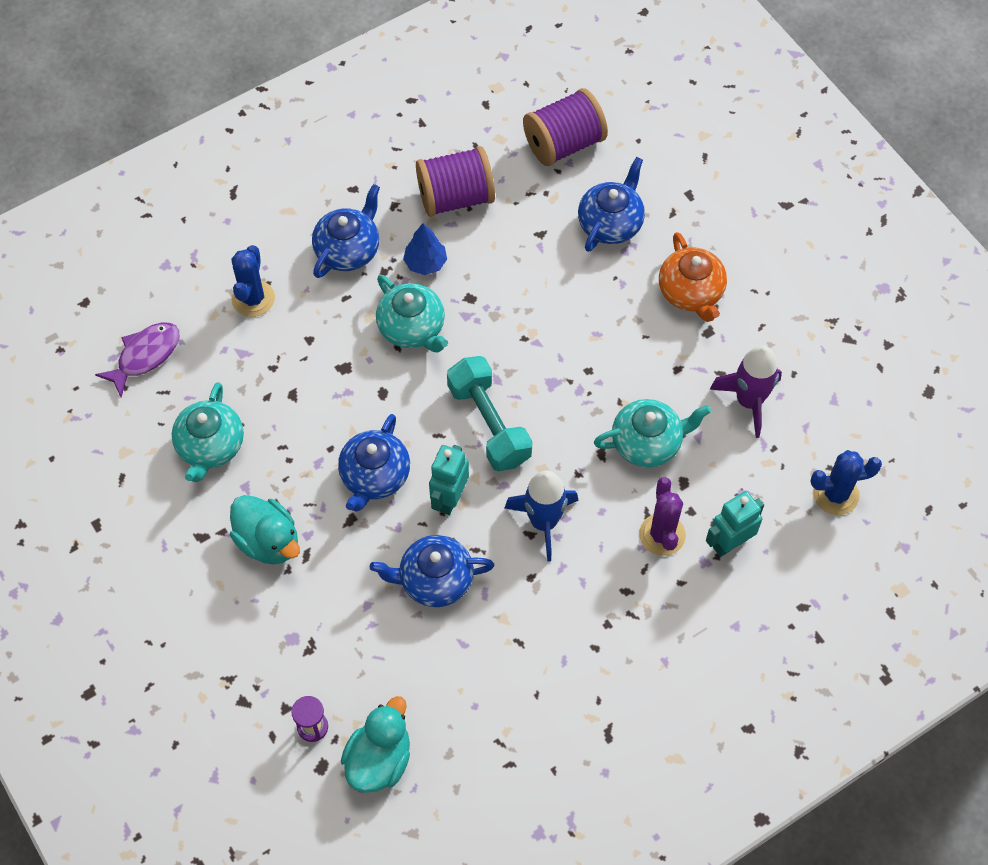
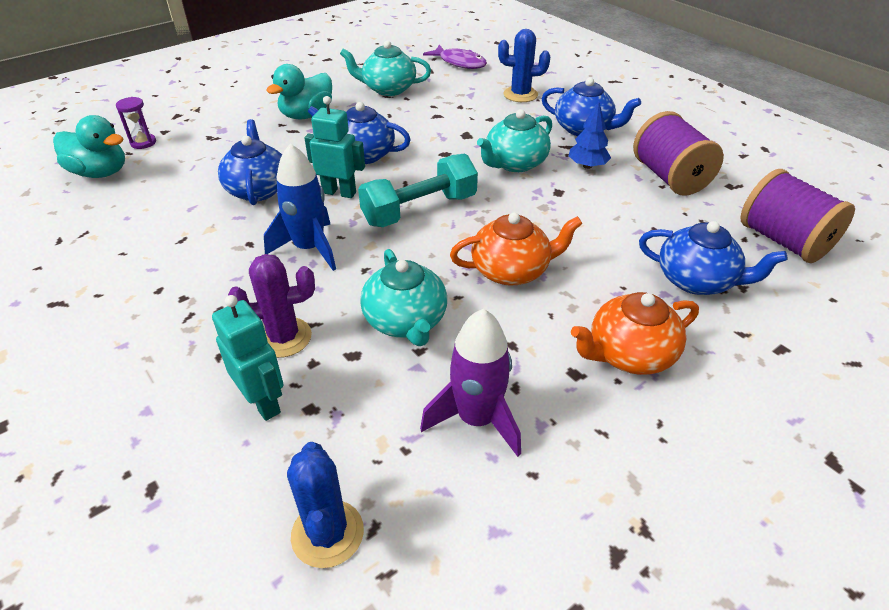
camera: 85 degrees right, 20 degrees down
none -> orange teapot [450,212,583,286]

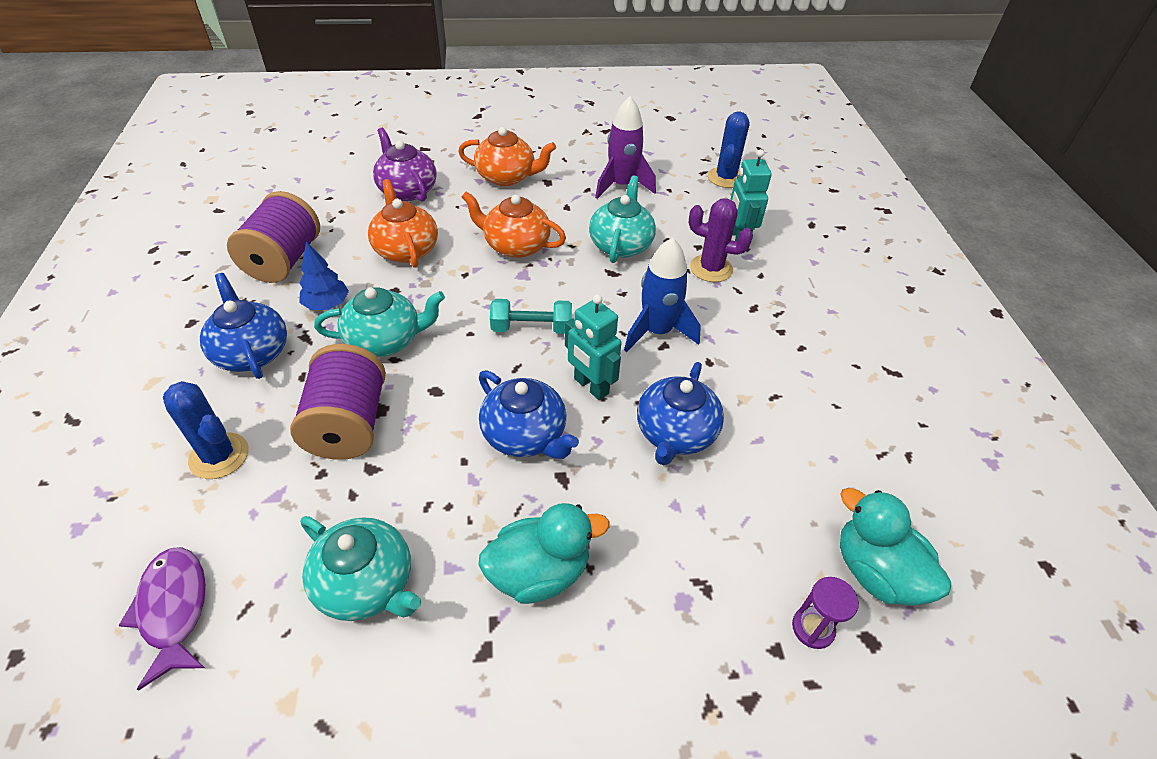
camera: 150 degrees left, 5 degrees up
turquoise dumbbell [358,154,478,227] -> turquoise dumbbell [490,299,572,334], size x0.66
blue teapot [639,221,788,295] -> purple teapot [373,128,437,202]
purple spool [740,169,855,263] -> purple spool moved to [290,344,386,460]
none -> orange teapot [368,179,438,268]

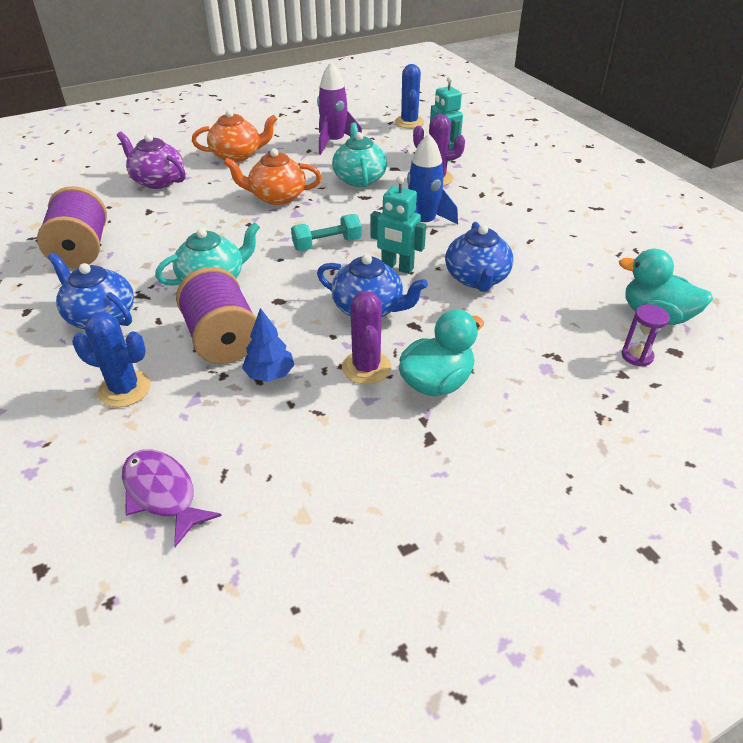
camera: 20 degrees left, 5 degrees down
blue tree [299,241,349,310] -> blue tree moved to [242,308,294,382]
turquoise teapot [300,516,421,621] -> none
orange teapot [368,179,438,268] -> none
none -> purple cactus [342,291,391,384]

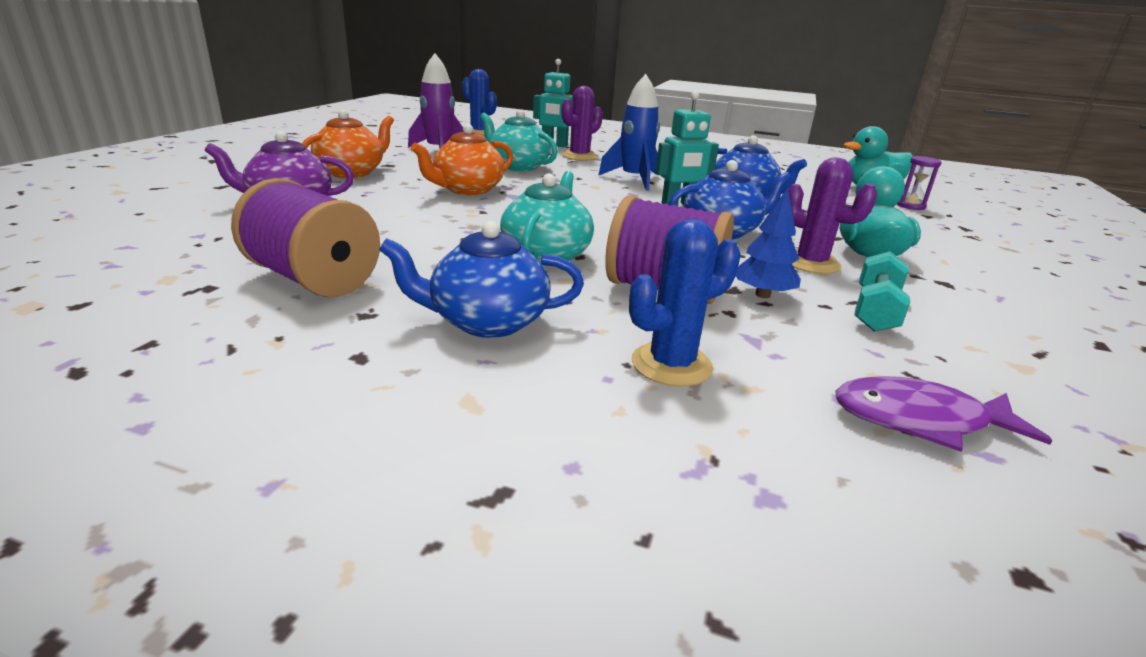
camera: 45 degrees left, 15 degrees down
turquoise dumbbell [291,214,362,251] -> turquoise dumbbell moved to [854,251,910,332]

